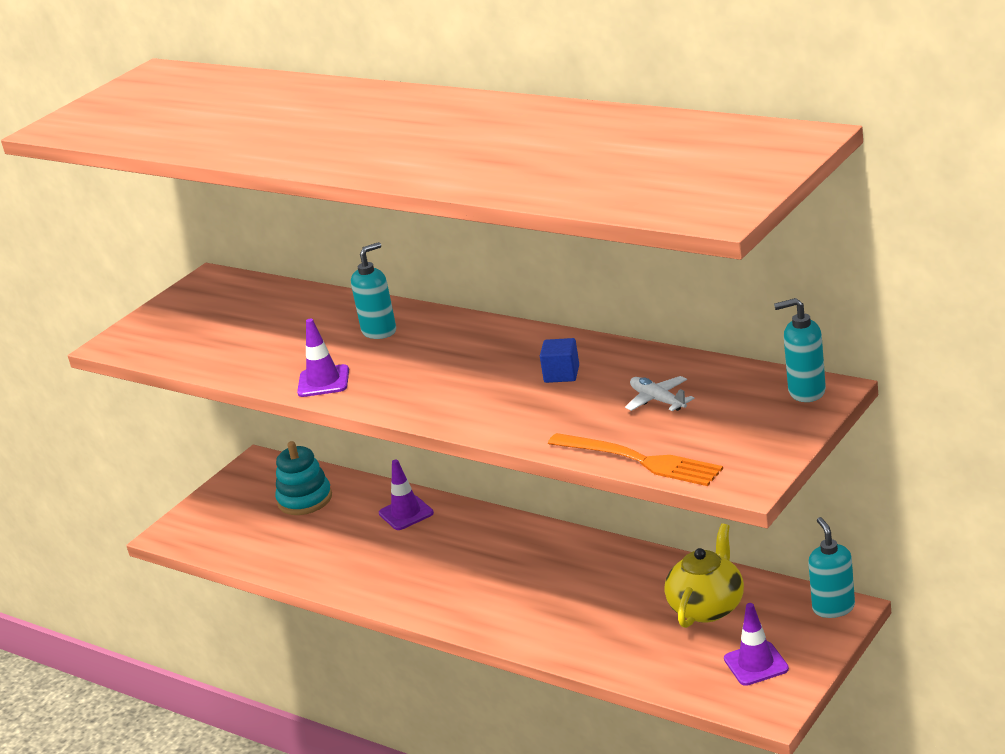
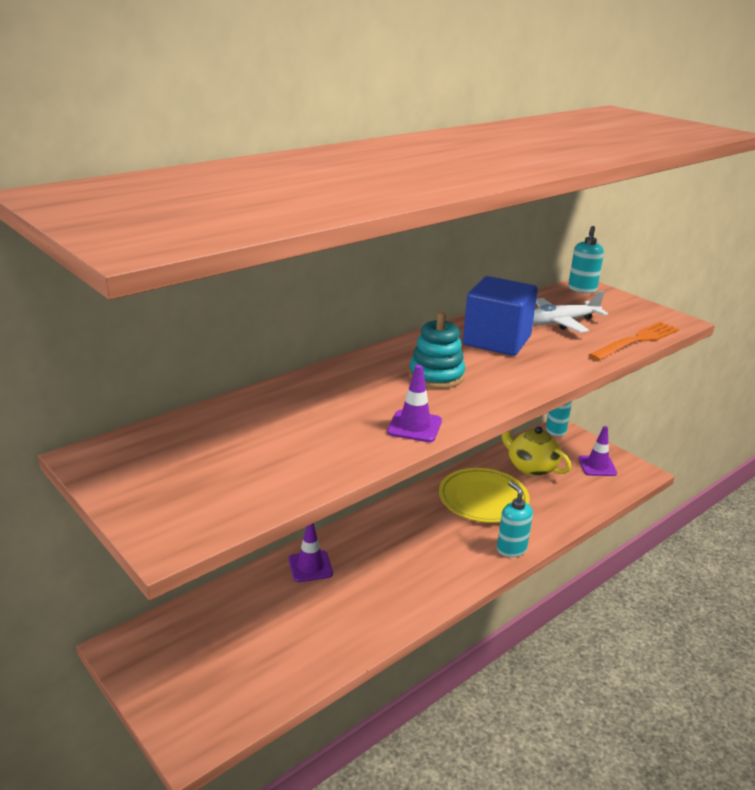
camera: 80 degrees left, 0 degrees up
turquoise stacking toy [275,441,332,515] -> turquoise stacking toy moved to [409,313,465,389]
turquoise soap dispenser [351,242,396,339] -> turquoise soap dispenser moved to [497,481,533,557]
blue cube [540,338,579,383] -> blue cube [463,276,538,356], size x2.25
white plane [625,376,695,411] -> white plane [533,291,608,333], size x1.59
none -> yellow plate [439,468,530,523]

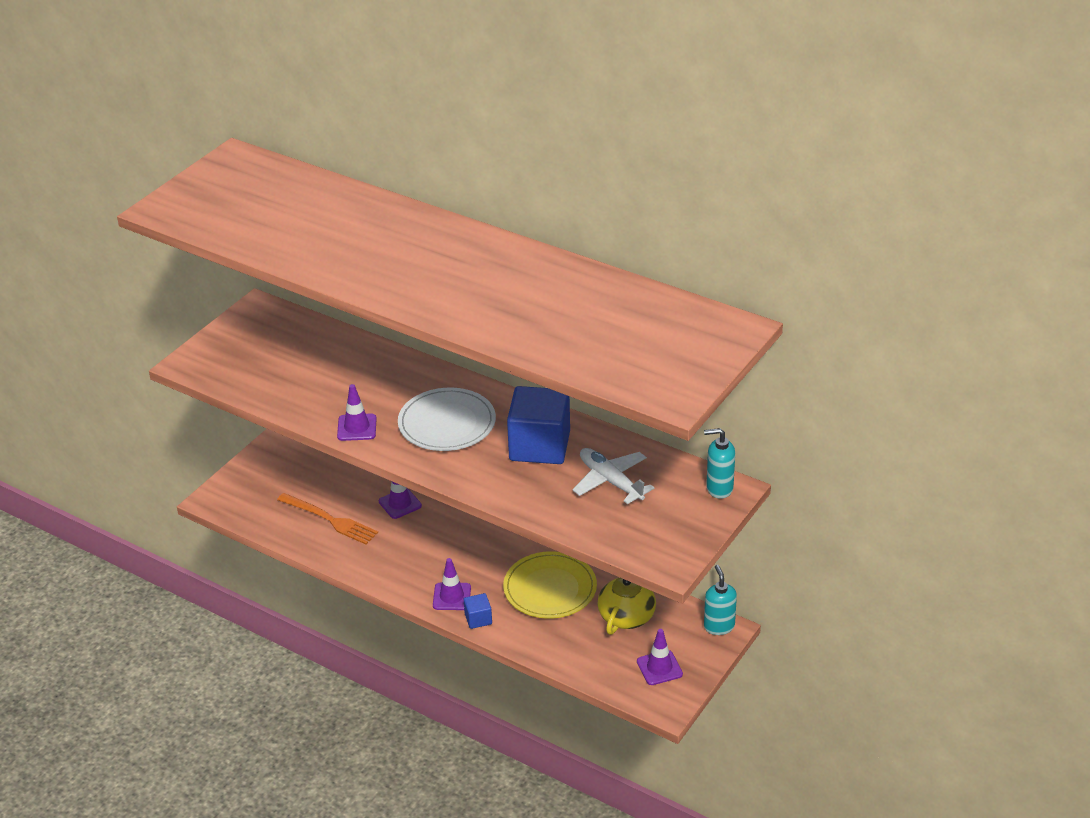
camera: 75 degrees right, 10 degrees up
turquoise stacking toy [409,313,465,389] -> white plate [398,388,496,451]
turquoise soap dispenser [497,481,533,557] -> blue cube [464,593,492,629]
orange fork [589,322,679,361] -> orange fork moved to [277,493,378,545]
none -> purple traffic cone [433,558,471,610]

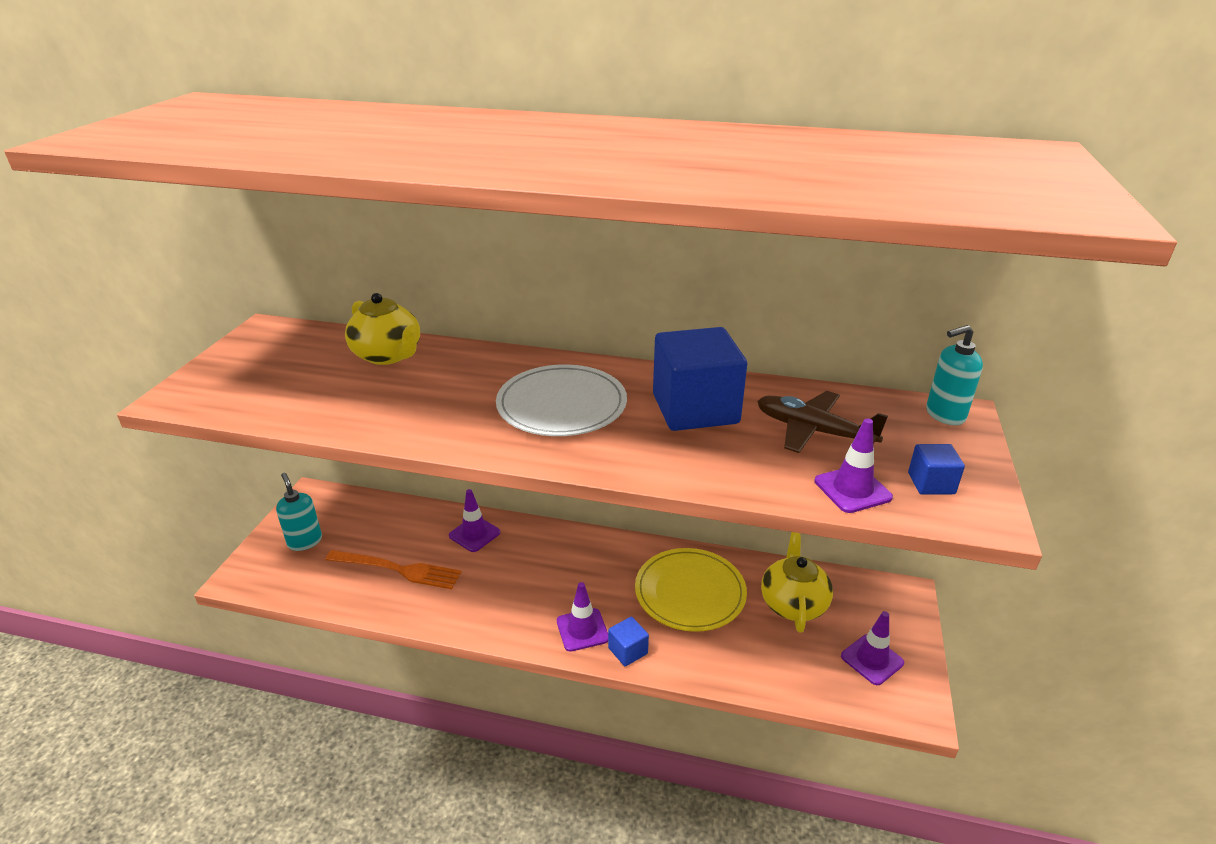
camera: 20 degrees left, 5 degrees down
purple traffic cone [337,384,377,441] -> purple traffic cone moved to [815,418,893,513]
white plane [572,448,654,504] -> brown plane [757,391,888,453]
turquoise soap dispenser [704,565,737,635] -> turquoise soap dispenser moved to [276,473,322,551]
none -> yellow teapot [345,293,420,365]
none -> blue cube [908,444,965,495]

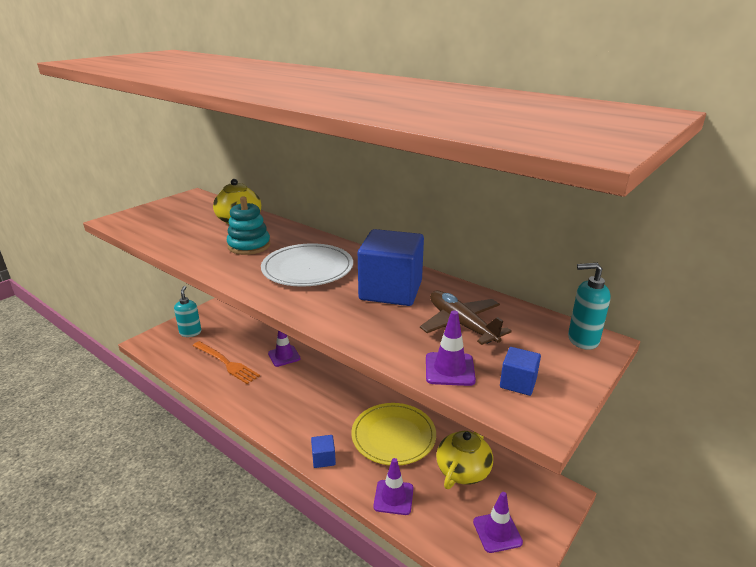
camera: 25 degrees right, 5 degrees down
purple traffic cone [557,582,608,652] -> purple traffic cone moved to [373,458,414,515]
none -> turquoise stacking toy [227,196,271,255]

